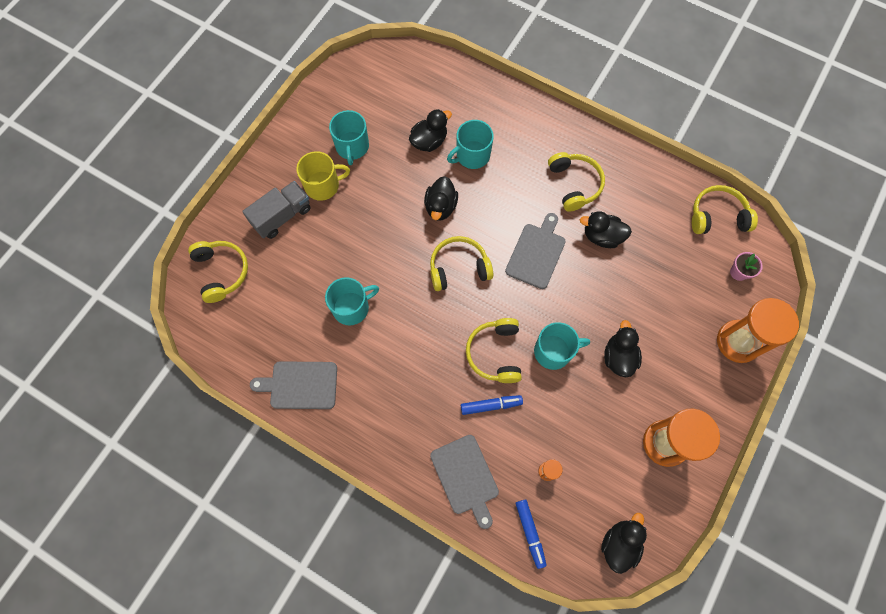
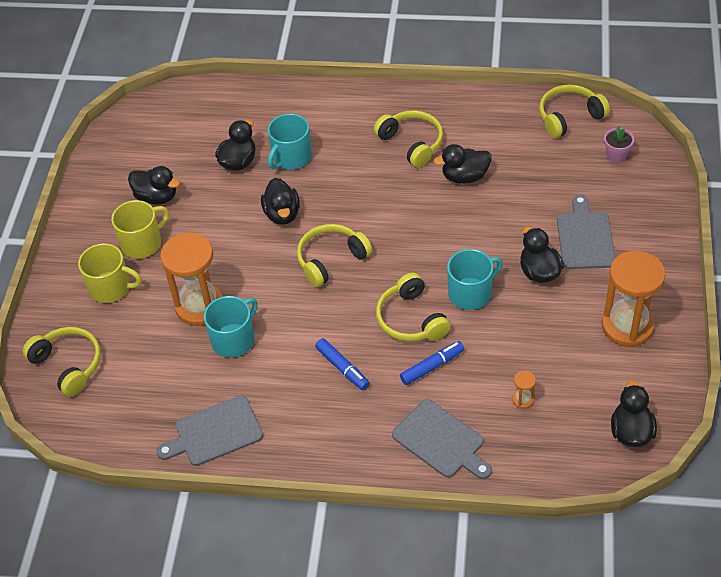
camera: 20 degrees left, 20 degrees down
grey truck [242,181,310,239] -> yellow mug [78,243,142,303]
turquoise mug [329,110,369,165] -> black duck [128,166,180,204]
grey cutting board [505,213,566,289] -> grey cutting board moved to [557,195,615,269]
blue marker [515,499,547,569] -> blue marker moved to [315,338,369,390]
orange hourglass [717,298,799,363] -> orange hourglass moved to [160,233,223,326]

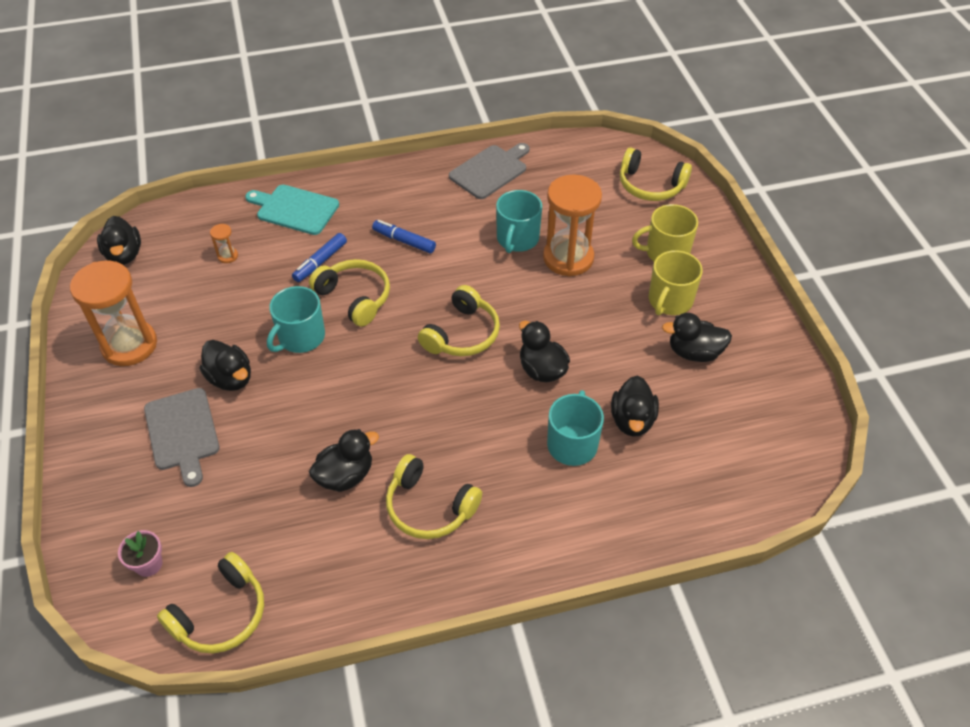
camera: 155 degrees right, 0 degrees up
grey cutting board [392,399,492,479] -> turquoise cutting board [245,185,339,235]

